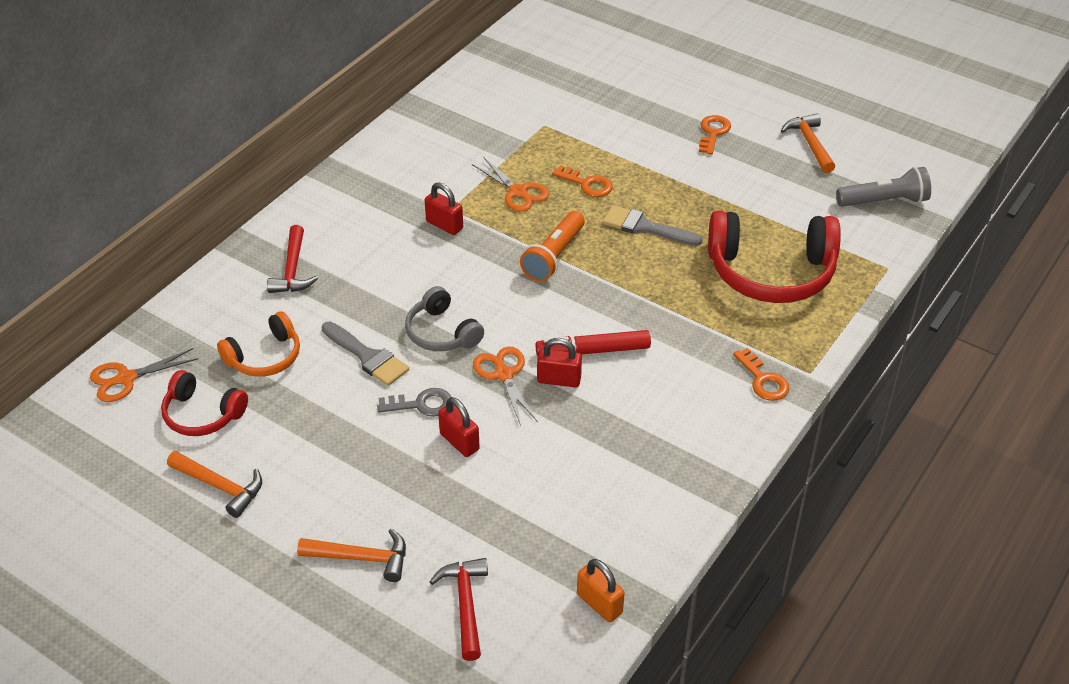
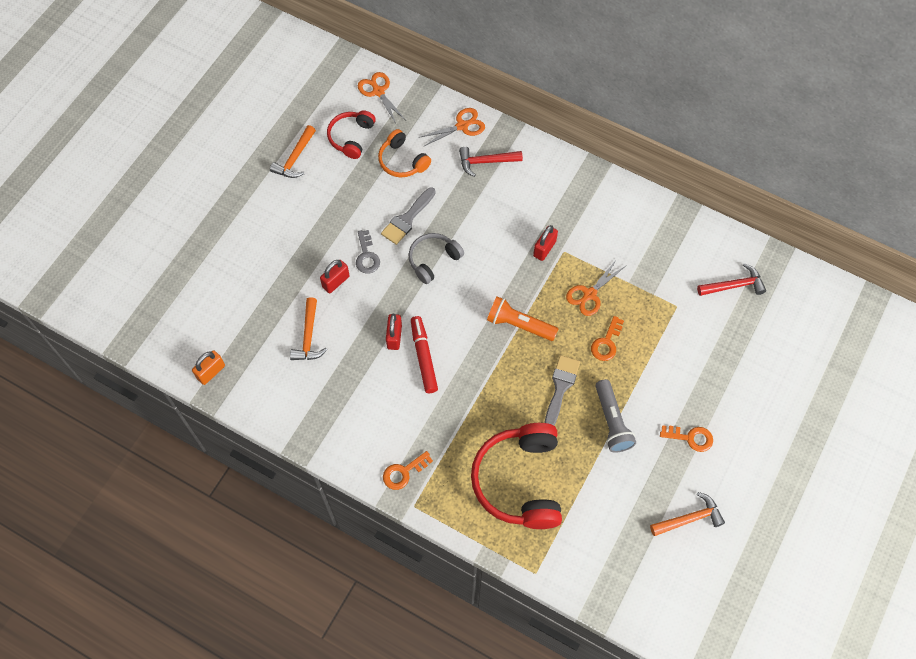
camera: 85 degrees right, 20 degrees up
orange hammer [297,528,406,582] -> orange hammer moved to [290,297,327,360]
red hammer [430,558,488,661] -> red hammer moved to [697,263,766,296]
orange scissors [473,347,538,426] -> orange scissors moved to [419,108,485,147]
grey flashlight [836,167,931,207] -> grey flashlight moved to [595,379,636,453]

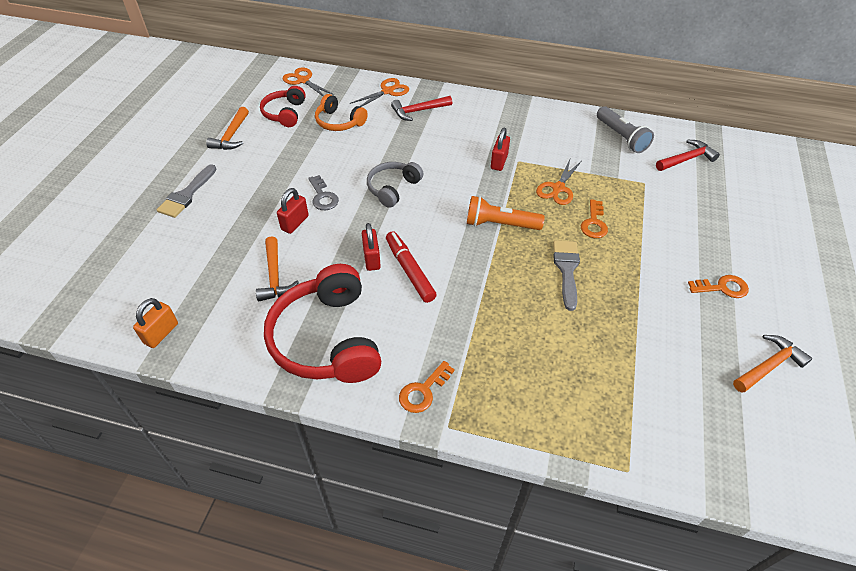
camera: 15 degrees left, 15 degrees down
grey brush [381,187,436,245] -> grey brush moved to [156,164,217,218]
red headphones [471,423,562,529] -> red headphones moved to [264,264,381,383]
grey flashlight [595,379,636,453] -> grey flashlight moved to [597,106,654,153]

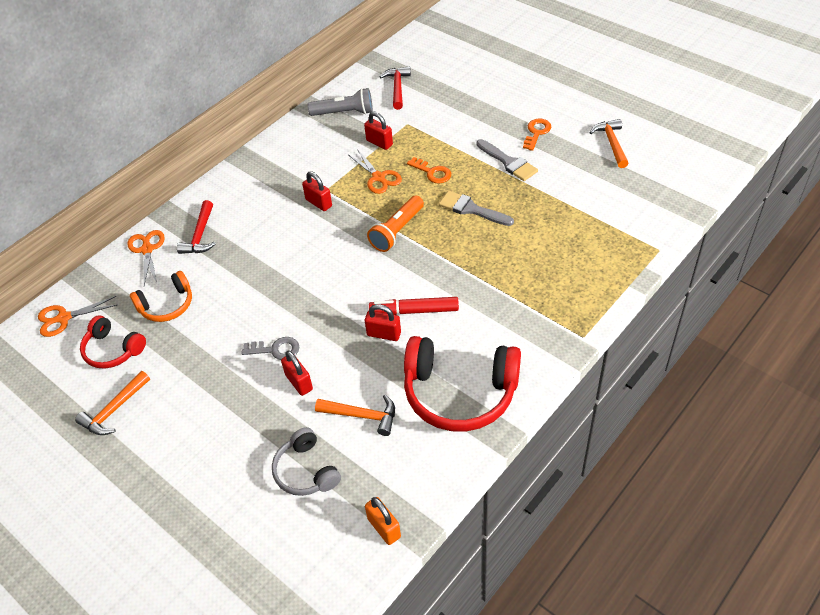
camera: 60 degrees left, 0 degrees up
grey brush [156,164,217,218] -> grey brush moved to [477,139,538,181]
orange hammer [206,107,249,150] -> orange hammer turned 90 degrees clockwise [75,371,150,435]
grey headphones [367,162,423,208] -> grey headphones moved to [272,427,341,496]
orange key [399,361,455,413] -> none
none -> red padlock [364,111,393,150]

